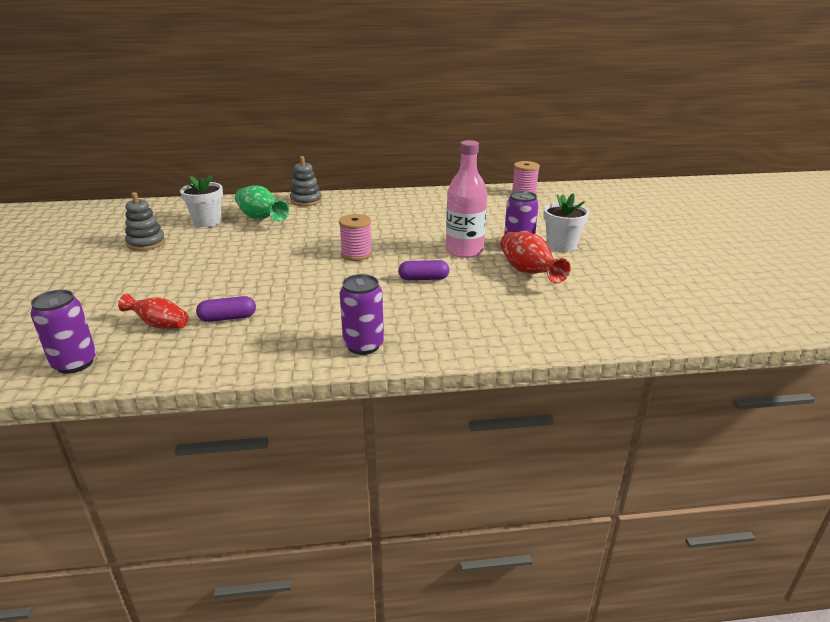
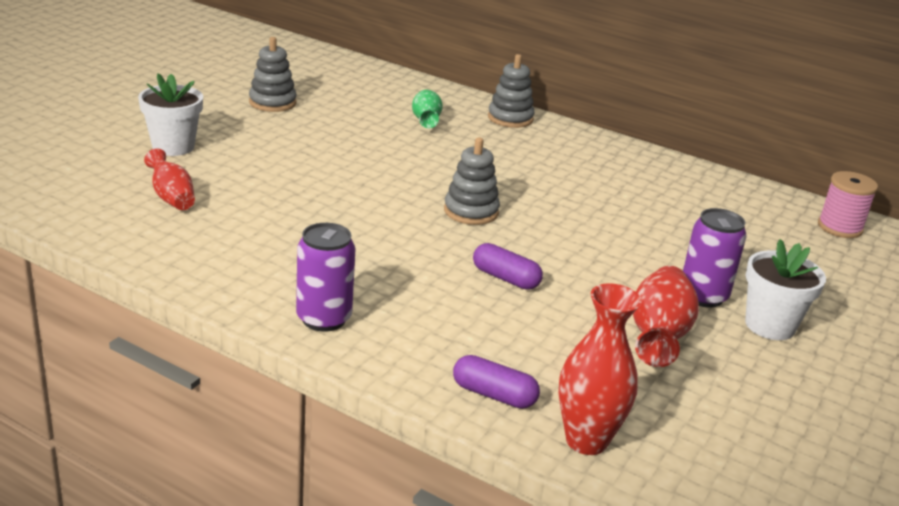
camera: 35 degrees right, 0 degrees up
purple can [30,290,96,374] -> none
white flower pot [180,175,223,227] -> white flower pot moved to [138,73,203,156]
purple capsule [196,296,256,322] -> purple capsule moved to [453,355,540,409]
green vase [235,185,289,222] -> green vase [412,90,443,128], size x0.65
pink spool [339,214,372,261] -> grey stacking toy [444,137,500,225]
pink bottle [446,140,487,258] -> none
none -> red vase [559,283,642,455]

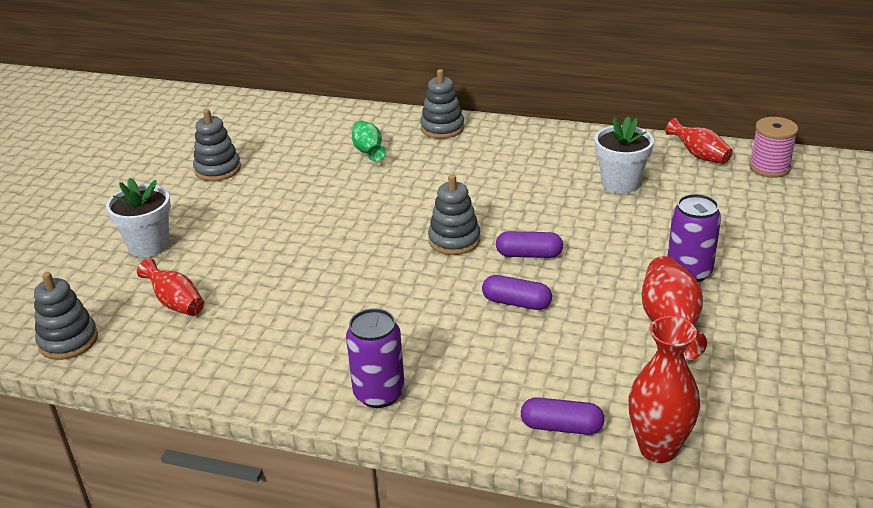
camera: 10 degrees left, 5 degrees up
white flower pot [745,239,826,340] -> white flower pot moved to [594,116,654,193]
none -> grey stacking toy [34,272,98,360]
none -> purple capsule [496,231,563,258]
none -> red vase [665,118,733,164]

